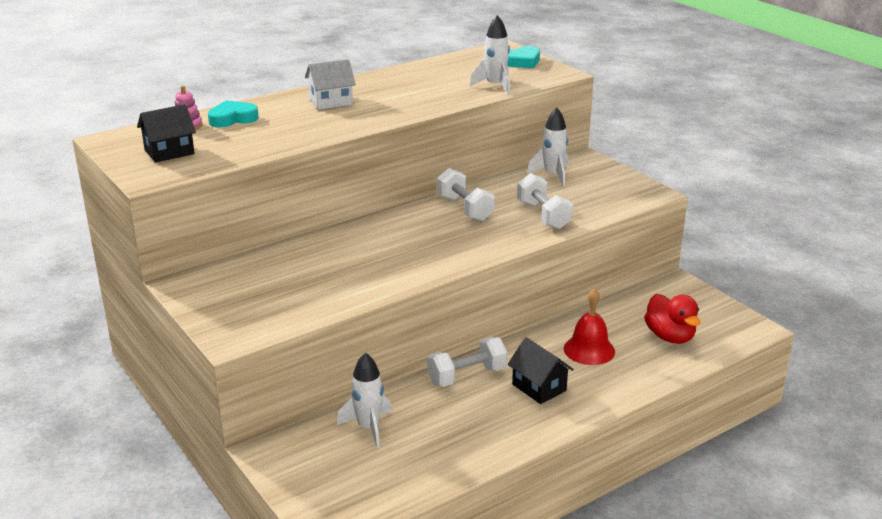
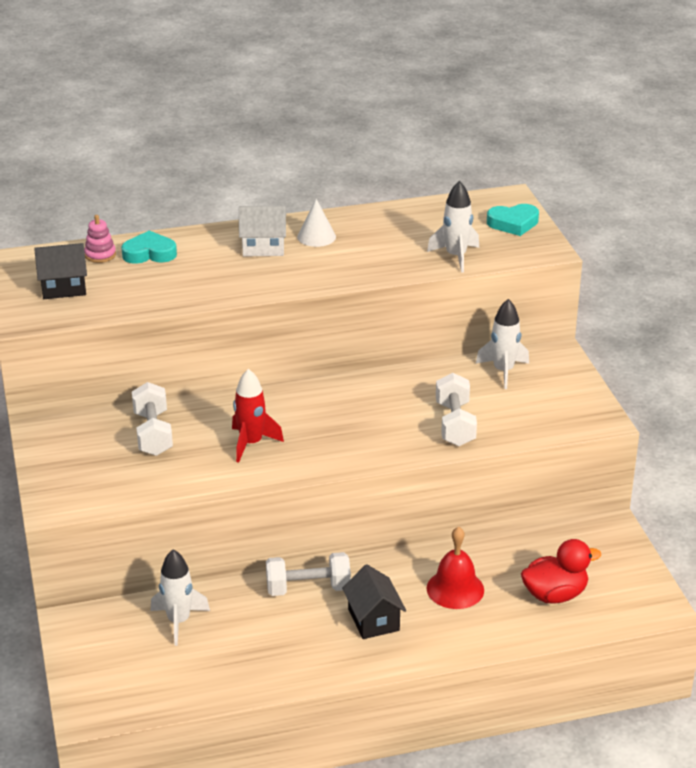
camera: 20 degrees right, 5 degrees up
white dumbbell [437,168,495,221] -> white dumbbell moved to [132,382,173,456]
red duck [644,294,700,344] -> red duck turned 105 degrees counterclockwise [521,539,601,604]
none -> red rocket [232,369,284,463]
none -> white cone [297,199,336,247]

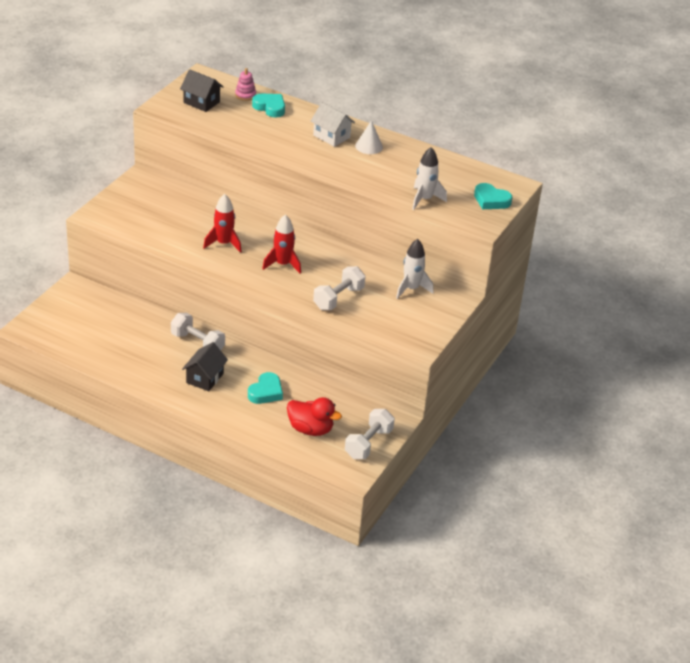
camera: 40 degrees right, 5 degrees up
white dumbbell [132,382,173,456] -> white dumbbell moved to [345,409,395,459]
white rocket [151,549,210,646] -> none
red bell [426,526,484,609] -> turquoise heart [248,372,283,404]
none -> red rocket [262,214,301,274]

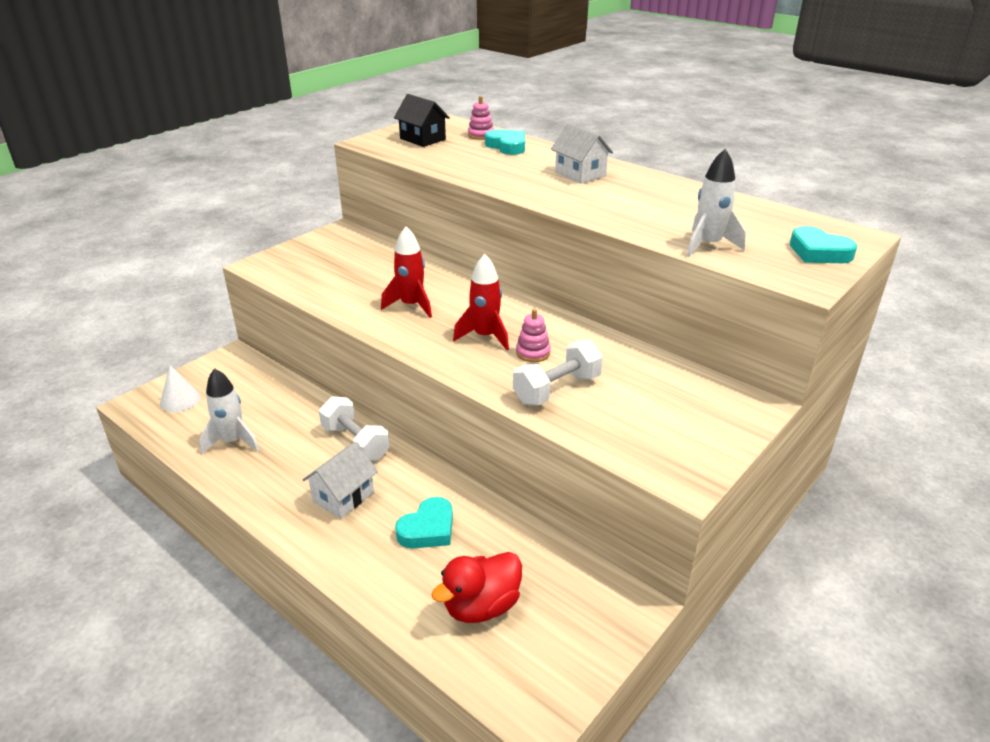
camera: 15 degrees right, 5 degrees down
black house [182,342,228,391] -> white house [302,442,378,519]
red duck [287,397,342,436] -> red duck turned 105 degrees clockwise [431,552,522,623]
white dumbbell [345,409,395,459] -> none
white cone [355,120,383,154] -> white cone moved to [160,365,200,412]
white rocket [396,239,434,299] -> white rocket moved to [199,368,259,454]
none -> pink stacking toy [516,309,551,362]

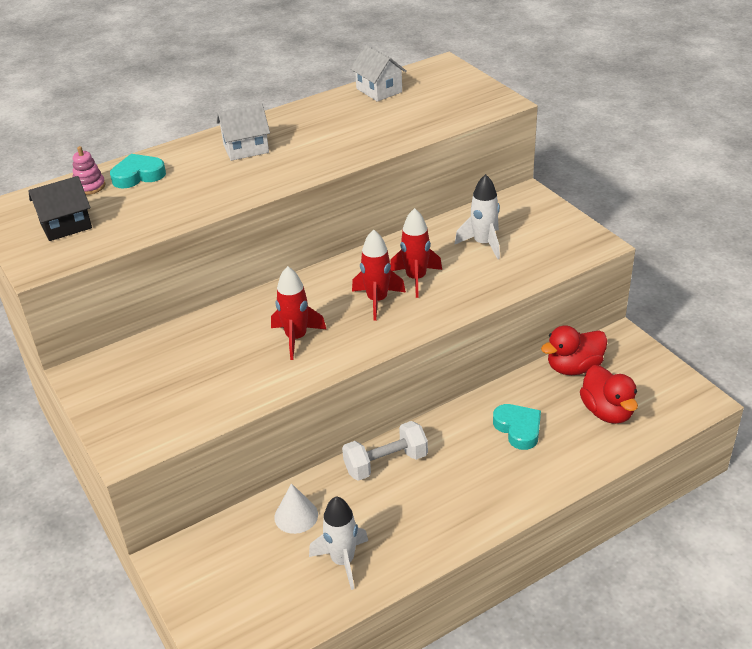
camera: 70 degrees left, 5 degrees up
white cone [160,365,200,412] -> white cone moved to [274,483,318,534]
white house [302,442,378,519] -> white house moved to [350,44,407,102]
white dumbbell [513,340,603,405] -> none
pink stacking toy [516,309,551,362] -> red rocket [390,208,442,298]
white rocket [687,149,746,257] -> white rocket moved to [455,174,500,259]
turquoise heart [790,226,857,263] -> none
none -> red duck [541,325,607,375]

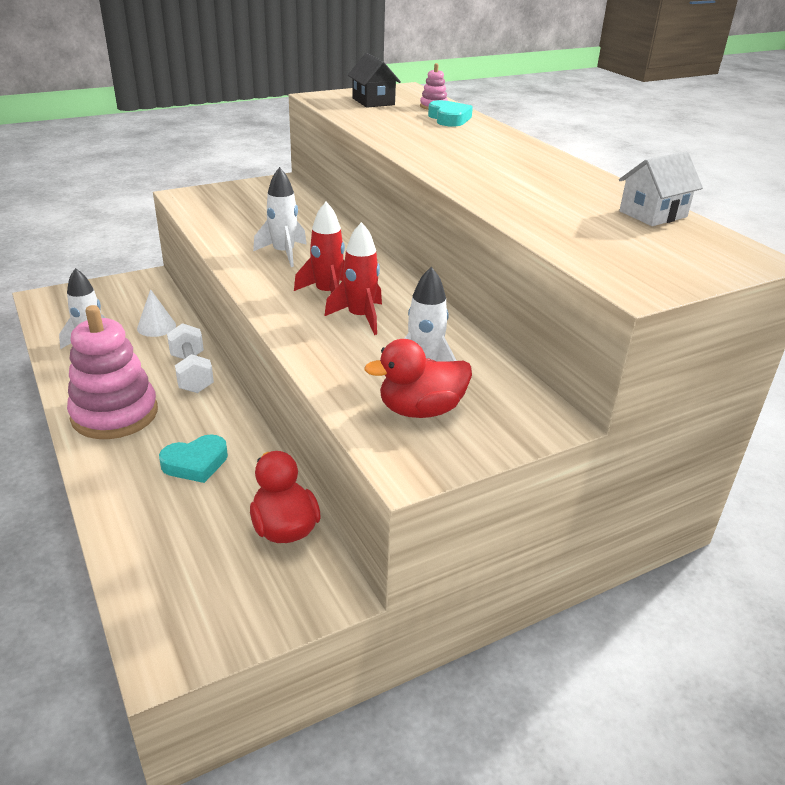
camera: 90 degrees right, 5 degrees down
white house [217,103,270,161] -> none
red rocket [271,266,326,360] -> white rocket [253,167,307,267]
red duck [580,365,638,424] -> red duck moved to [364,339,472,418]
none -> pink stacking toy [67,305,158,439]

